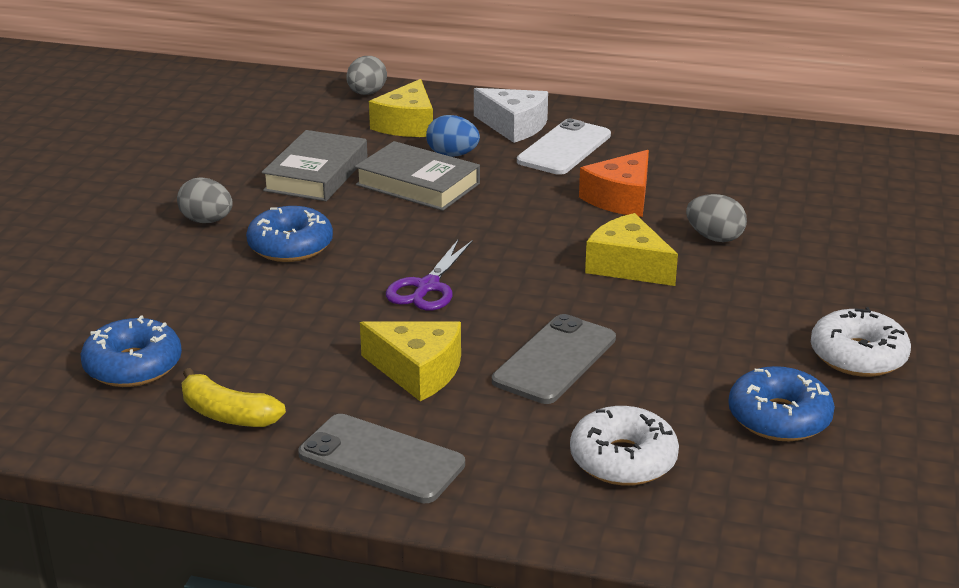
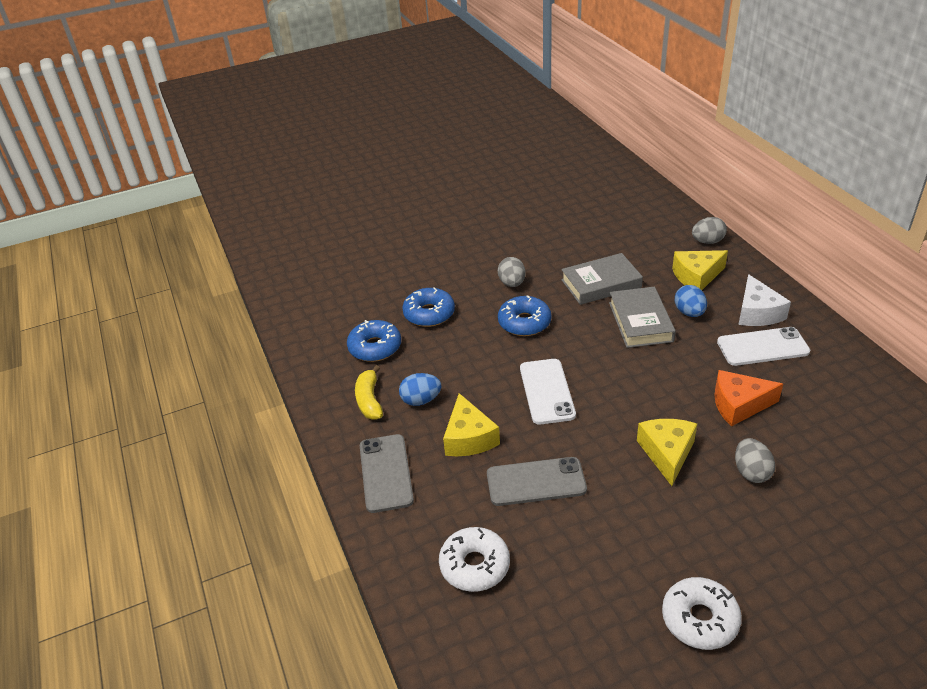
camera: 55 degrees right, 10 degrees up
purple scissors [386,239,473,311] -> white phone [520,359,576,424]
blue donut [728,366,835,441] -> blue donut moved to [402,287,455,327]
none -> blue egg [399,373,441,406]

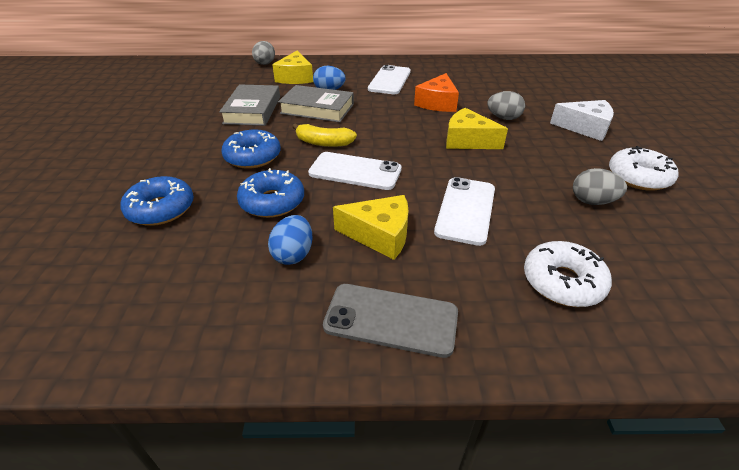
camera: 70 degrees left, 0 degrees up
blue donut [347,320,401,362] -> blue donut moved to [237,168,304,218]
yellow banana [355,365,383,420] -> yellow banana moved to [292,123,357,147]
grey phone [487,457,587,506] -> white phone [434,177,495,246]
grey egg [498,257,525,287] -> grey egg moved to [573,168,627,205]
white cheese [738,274,791,326] -> white cheese moved to [550,100,614,141]

